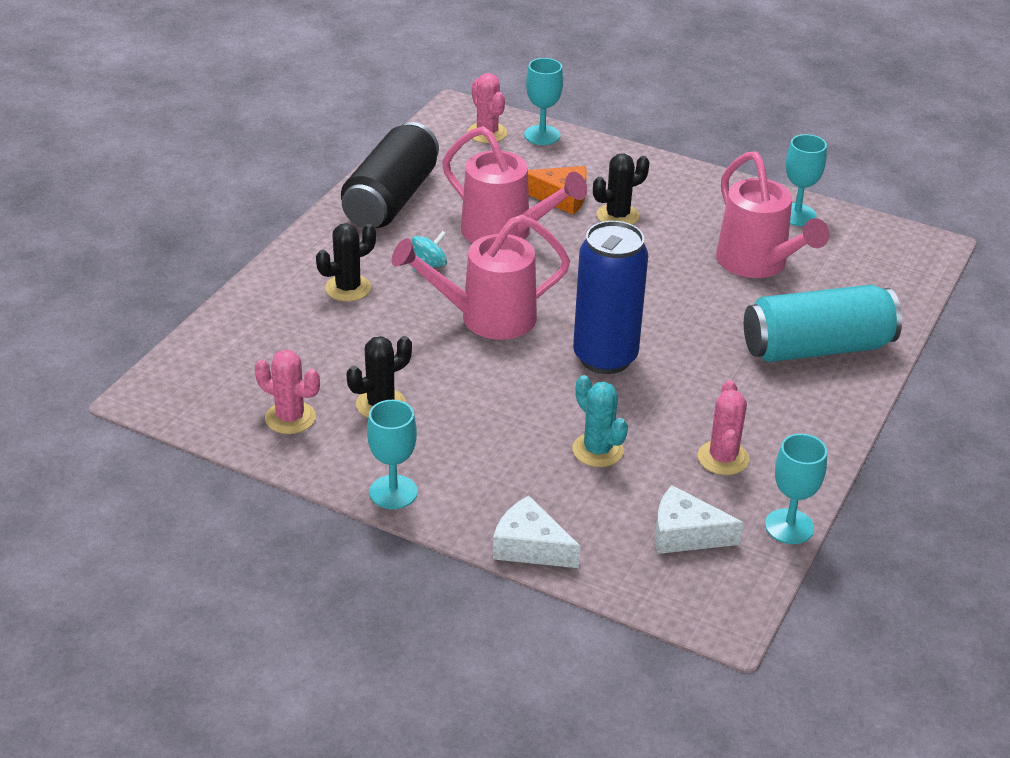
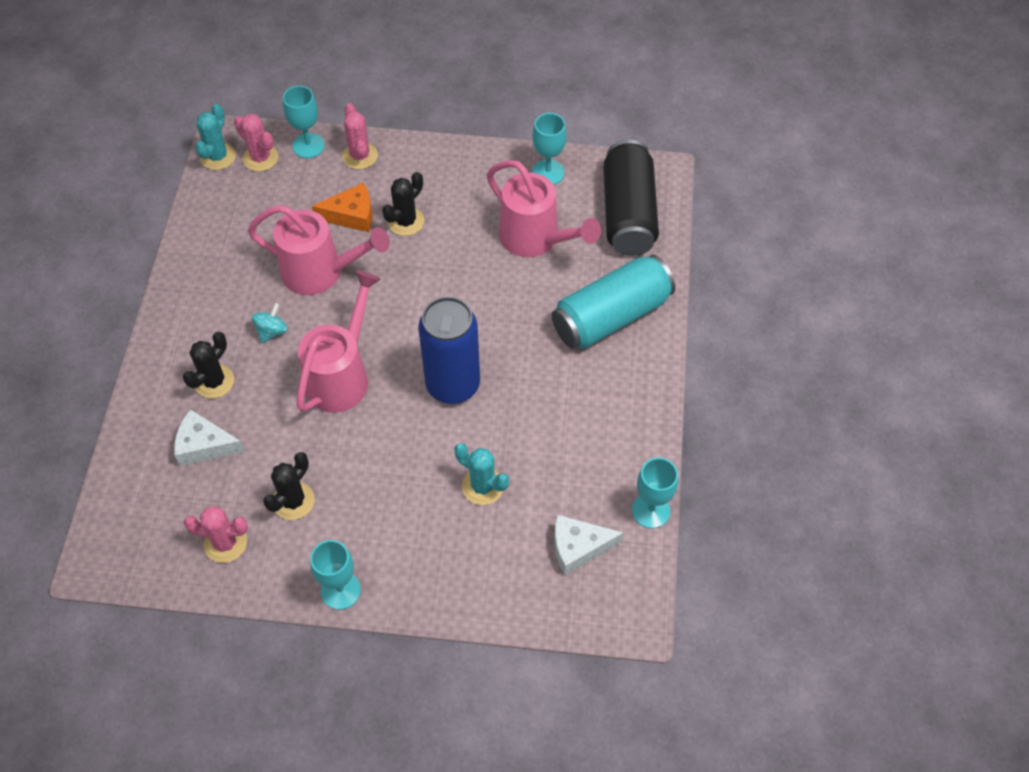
camera: 20 degrees left, 20 degrees up
black can [341,122,439,228] -> black can moved to [603,140,659,256]
pink watering can [392,215,570,340] -> pink watering can turned 150 degrees clockwise [296,271,381,413]
white cheese [493,496,581,568] -> white cheese moved to [174,409,245,466]
pink cactus [698,380,749,475] -> pink cactus moved to [342,103,378,169]
none -> turquoise cactus [195,104,236,170]

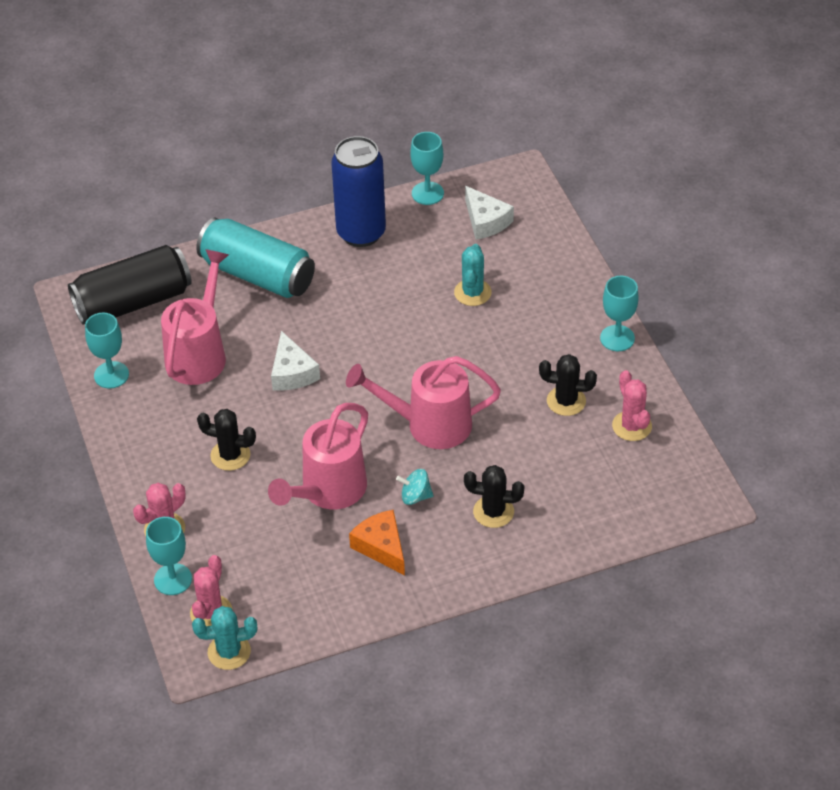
camera: 115 degrees left, 10 degrees down
white cheese [174,409,245,466] -> white cheese moved to [271,331,320,391]
pink watering can [248,205,390,295] -> pink watering can turned 135 degrees counterclockwise [268,403,368,509]
orange cheese [312,183,372,232] -> orange cheese moved to [349,510,405,575]
blue can [418,297,480,404] -> blue can moved to [331,136,386,247]

